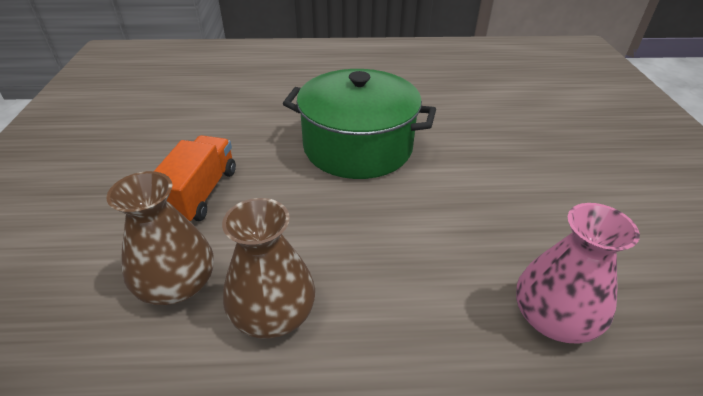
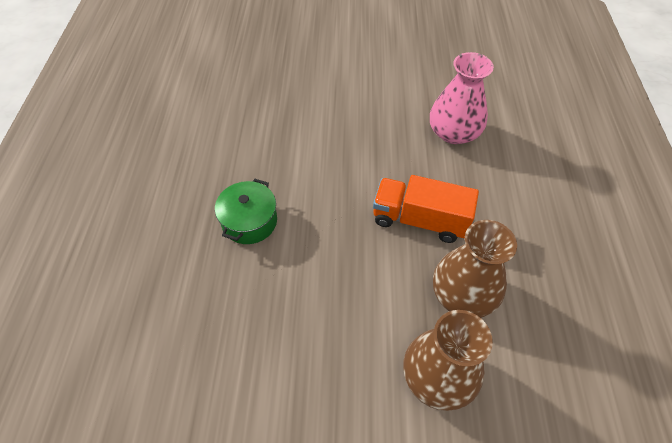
camera: 85 degrees left, 15 degrees up
orange truck [154,135,236,221] -> orange truck moved to [373,175,479,243]
green pot [283,69,436,179] -> green pot [215,179,277,244], size x0.48

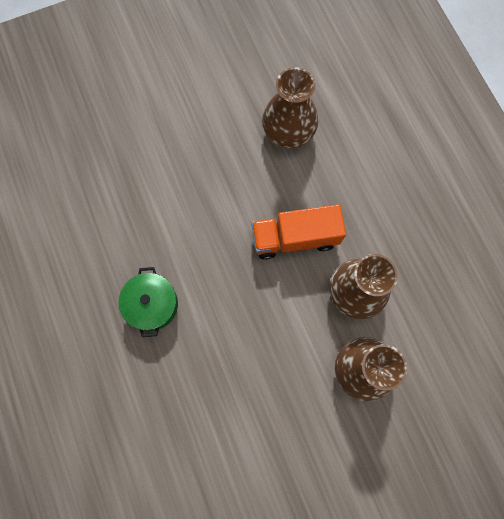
camera: 25 degrees left, 20 degrees up
pink vase [430,52,494,144] -> brown vase [262,67,318,149]

